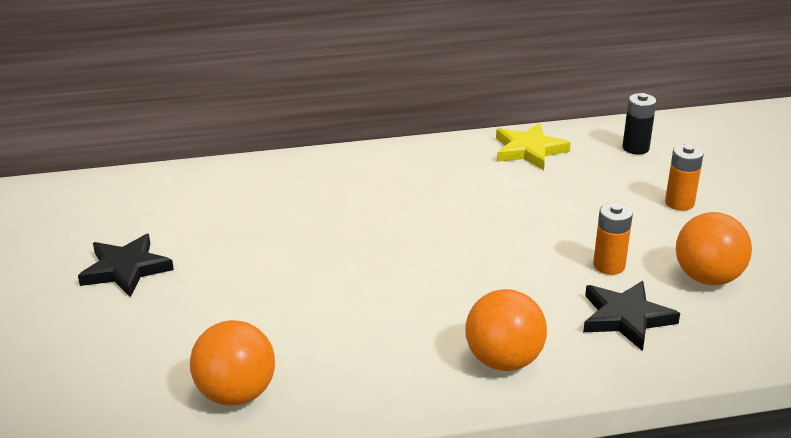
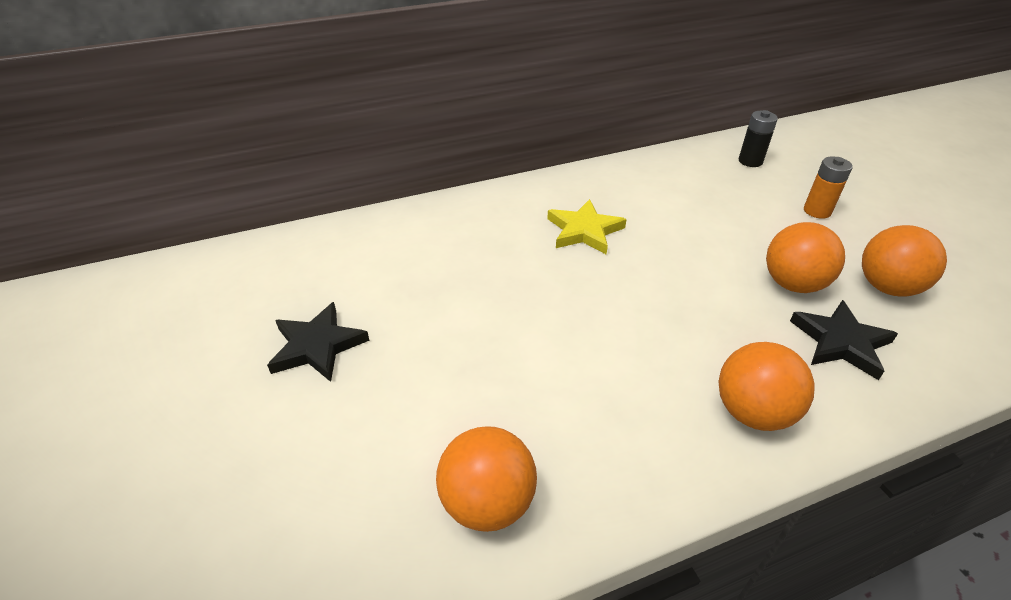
camera: 10 degrees left, 10 degrees up
yellow star [496,123,571,170] -> yellow star moved to [547,199,627,254]
orange battery [593,203,633,275] -> orange ball [766,222,845,293]

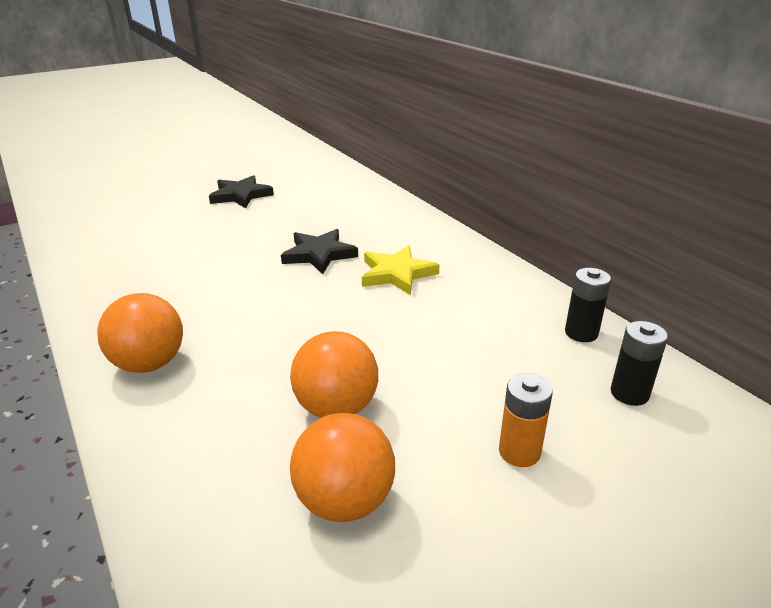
camera: 80 degrees right, 10 degrees down
orange ball [436,426,537,532] -> none
black star [790,300,898,380] -> black star moved to [281,229,358,274]
none -> black battery [565,268,611,342]

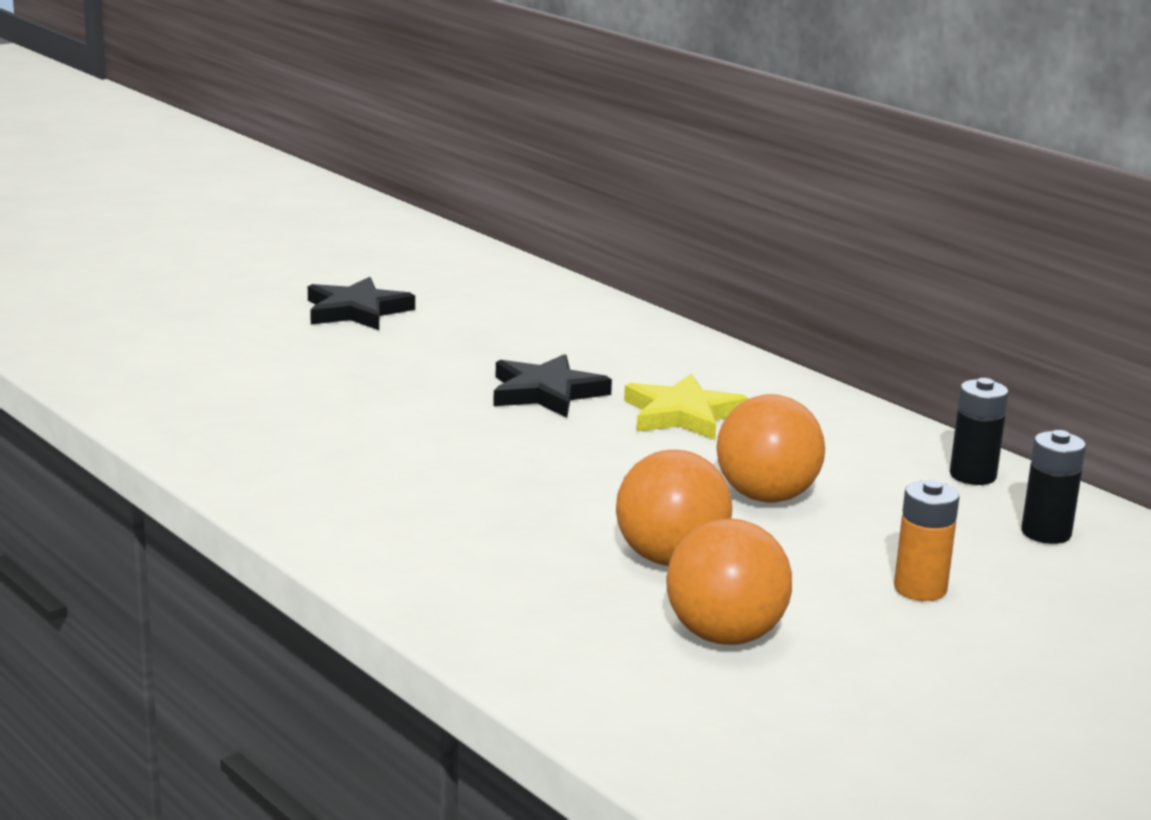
camera: 10 degrees left, 10 degrees down
orange ball [97,293,183,373] -> orange ball moved to [717,394,825,503]

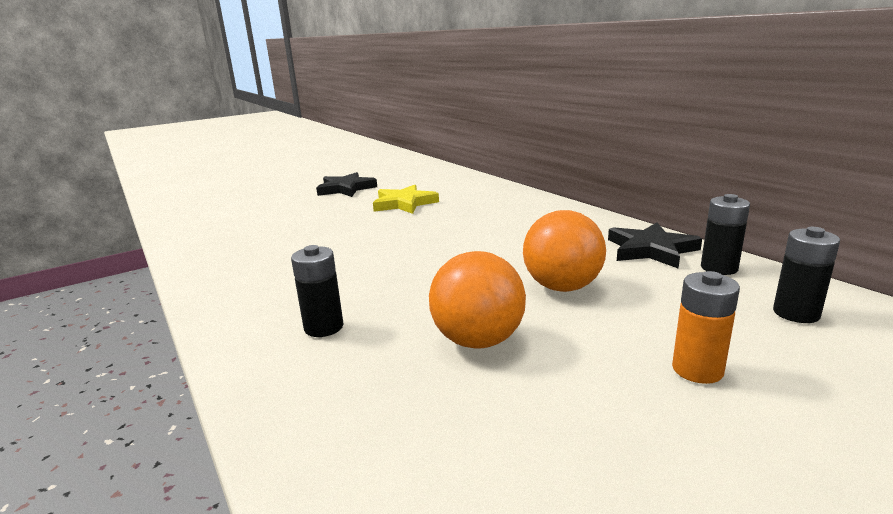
camera: 10 degrees right, 0 degrees up
black star [493,354,612,418] -> black star moved to [608,222,702,268]
yellow star [624,374,748,440] -> yellow star moved to [373,185,439,214]
orange ball [666,519,792,645] -> none
none -> black battery [291,245,343,337]

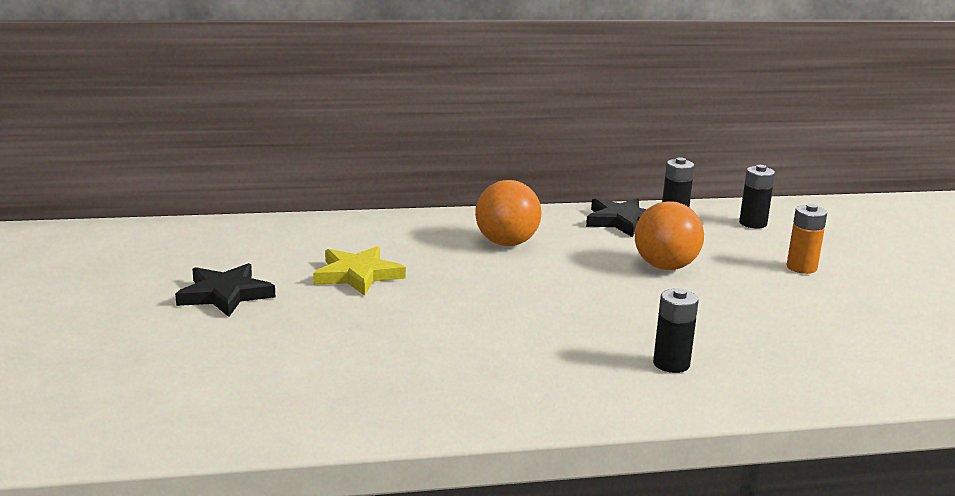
camera: 70 degrees left, 0 degrees up
orange ball [429,251,526,348] -> orange ball moved to [475,180,542,246]

